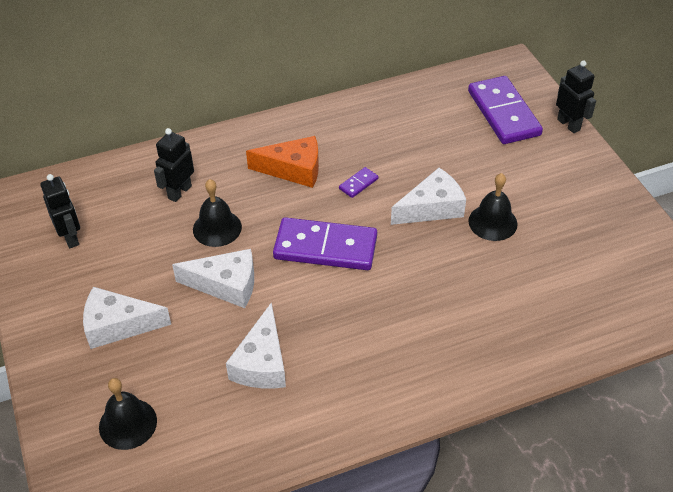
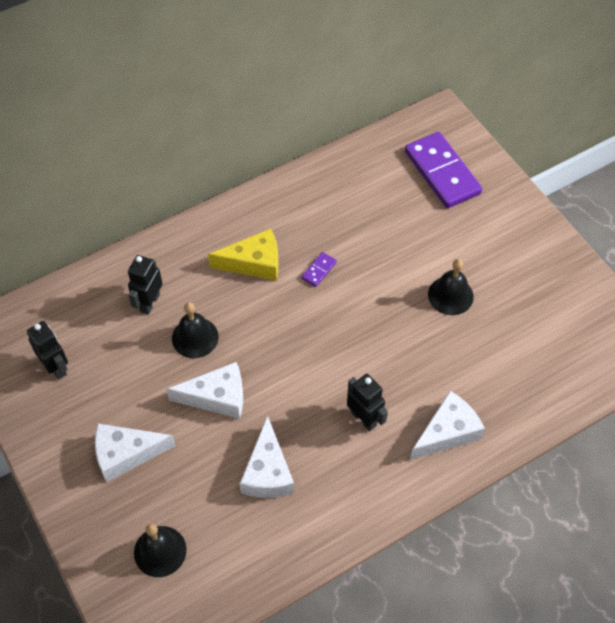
camera: 10 degrees left, 10 degrees up
orange cheese [246,136,319,188] -> yellow cheese [208,229,278,281]
purple domino [273,217,377,270] -> none
white cheese [391,168,466,225] -> white cheese moved to [410,391,485,460]
black robot [556,60,596,133] -> black robot moved to [347,374,388,431]

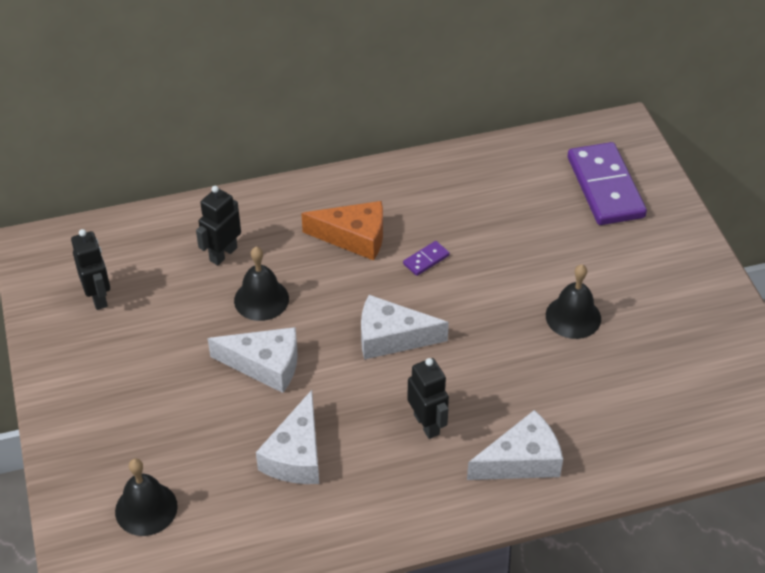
camera: 15 degrees right, 10 degrees down
white cheese [95,424,176,482] -> white cheese moved to [361,295,449,360]
yellow cheese [208,229,278,281] -> orange cheese [301,201,383,261]

